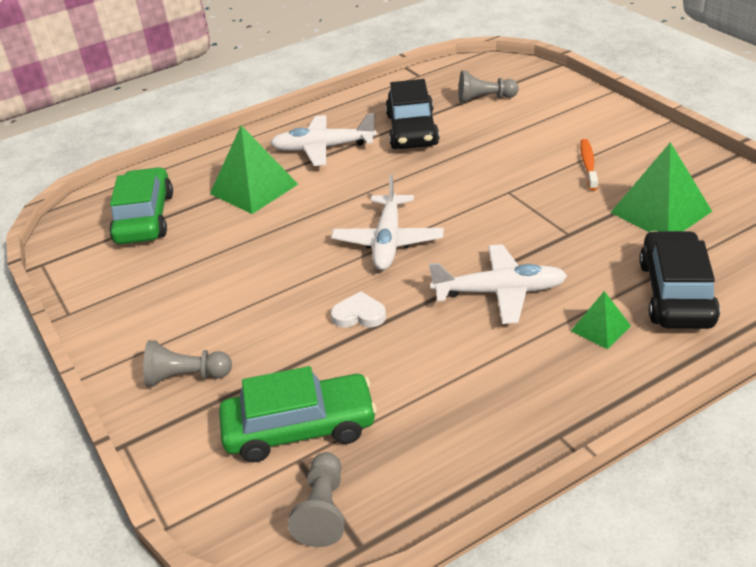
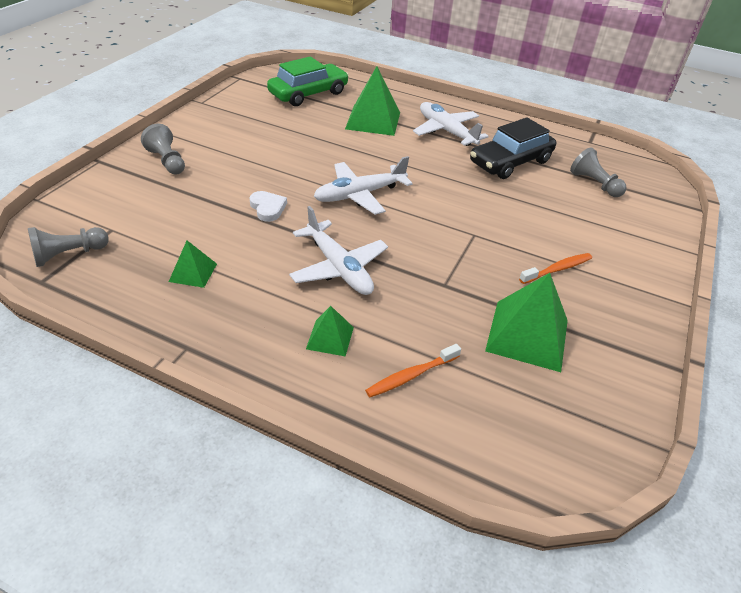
camera: 50 degrees right, 5 degrees up
green car [219,366,377,463] -> none
black car [639,231,720,329] -> orange toothbrush [365,344,461,397]
none -> green pyramid [169,241,217,288]

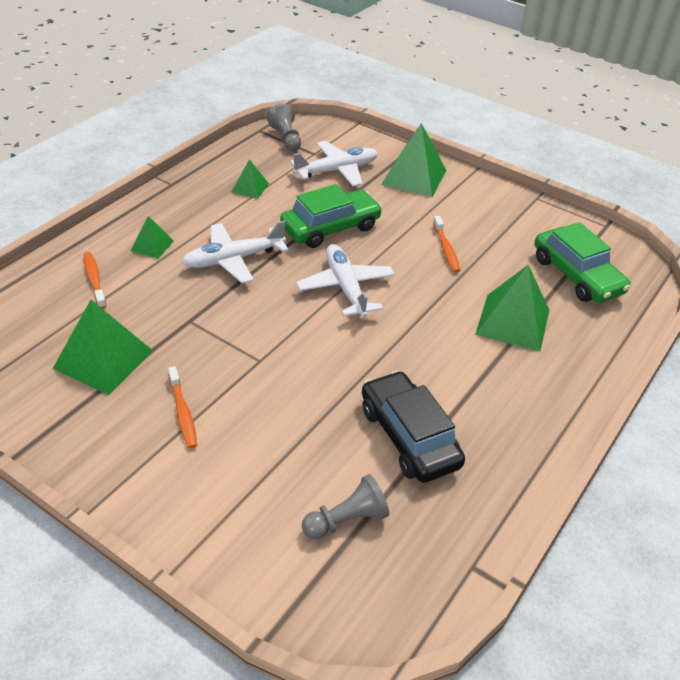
camera: 100 degrees right, 0 degrees up
grey pawn [141,124,185,174] -> green pyramid [381,123,446,197]
white heart [249,191,287,222] -> green car [280,184,382,248]
white plane [413,102,489,146] -> white plane moved to [290,141,378,186]
none -> orange toothbrush [433,216,460,273]

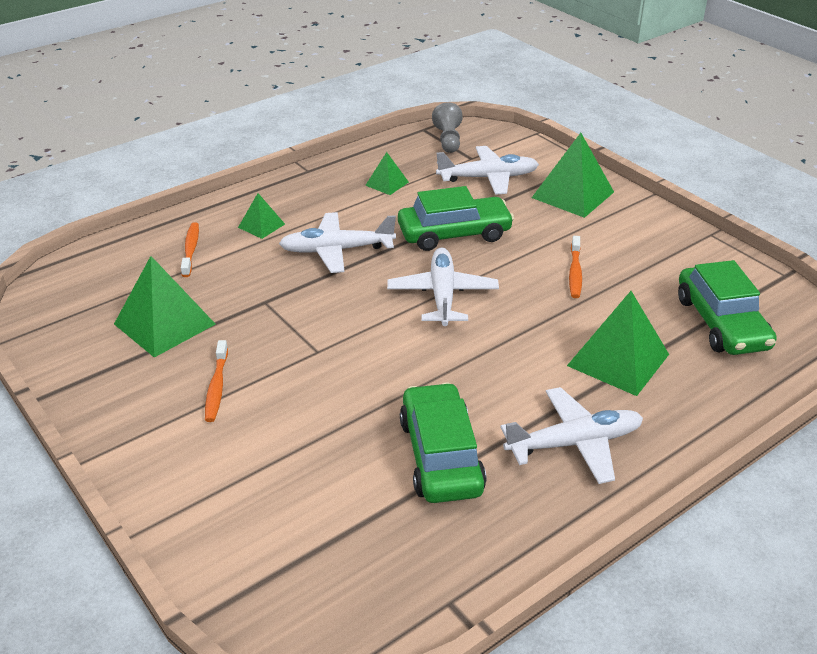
camera: 20 degrees right, 5 degrees down
grey pawn [302,474,389,540] -> none
black car [362,371,465,483] -> green car [400,382,486,503]
none -> white plane [500,387,643,484]

